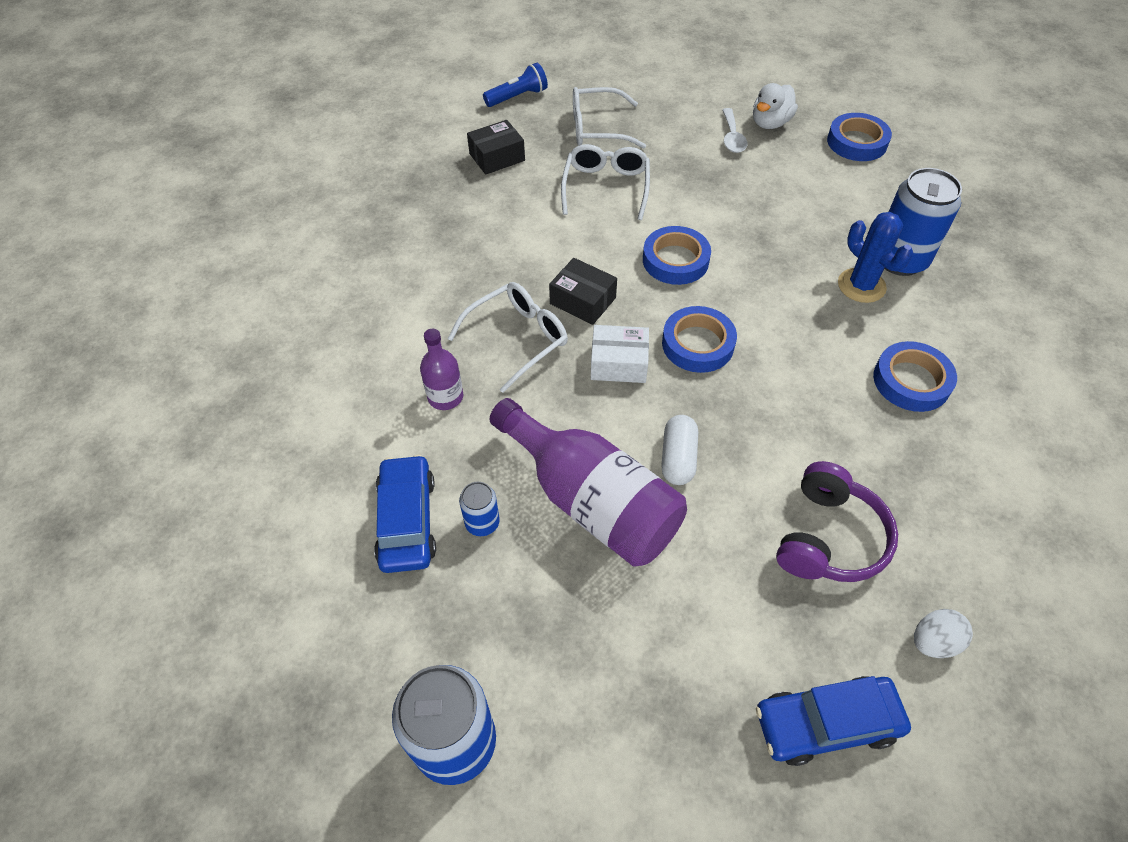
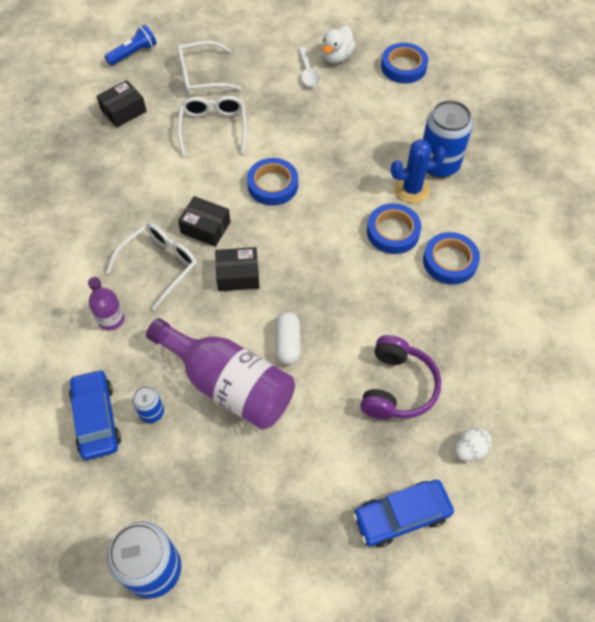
camera: 10 degrees left, 5 degrees up
white box [591,325,649,383] -> black box [215,247,259,291]
blue tape [662,306,737,373] -> blue tape moved to [367,204,421,254]
blue cactus [838,212,913,303] -> blue cactus turned 60 degrees counterclockwise [391,139,446,203]

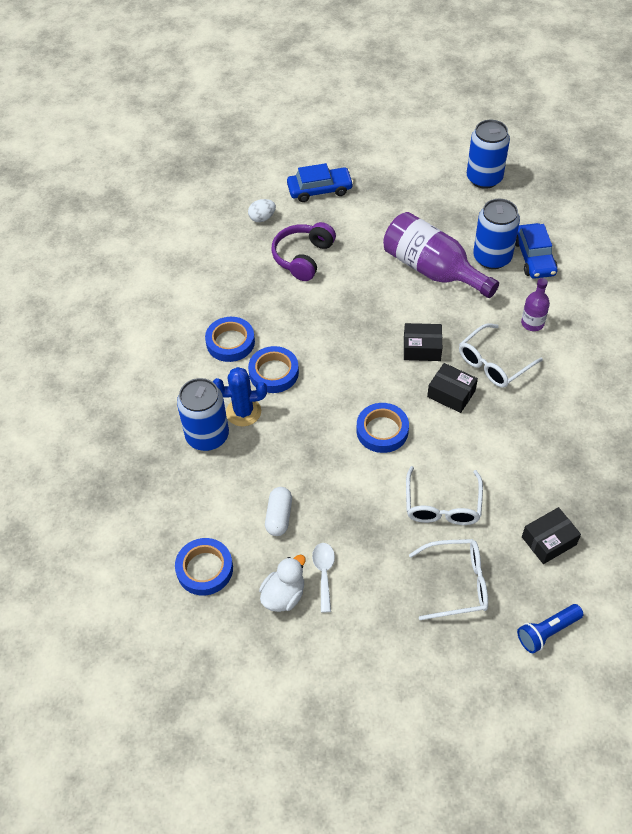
camera: 170 degrees left, 5 degrees down
blue can [132,386,164,423] -> blue can [473,199,520,269], size x2.03
white capsule [275,312,301,365] -> white capsule moved to [265,487,292,536]

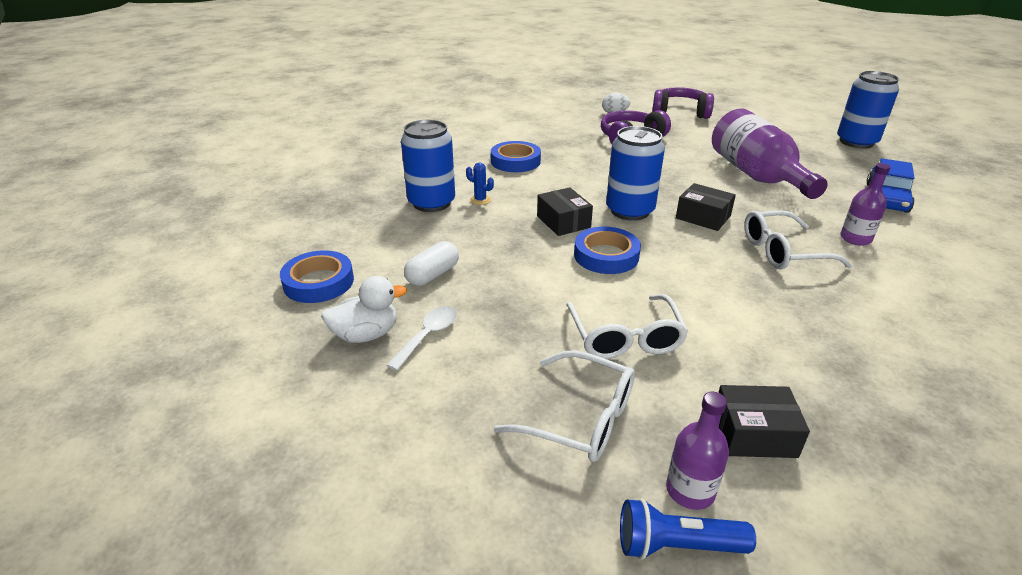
camera: 30 degrees right, 20 degrees down
blue cactus [213,367,267,426] -> blue cactus [466,163,494,205], size x0.54
blue tape [248,346,299,393] -> none
blue car [287,163,354,202] -> purple headphones [652,87,714,119]
white glasses [406,466,483,525] -> white glasses turned 45 degrees counterclockwise [566,294,688,359]
black box [427,363,478,413] -> black box moved to [537,187,593,236]
blue can [473,199,520,269] -> blue can moved to [606,126,665,221]
none -> purple bottle [666,392,729,510]

